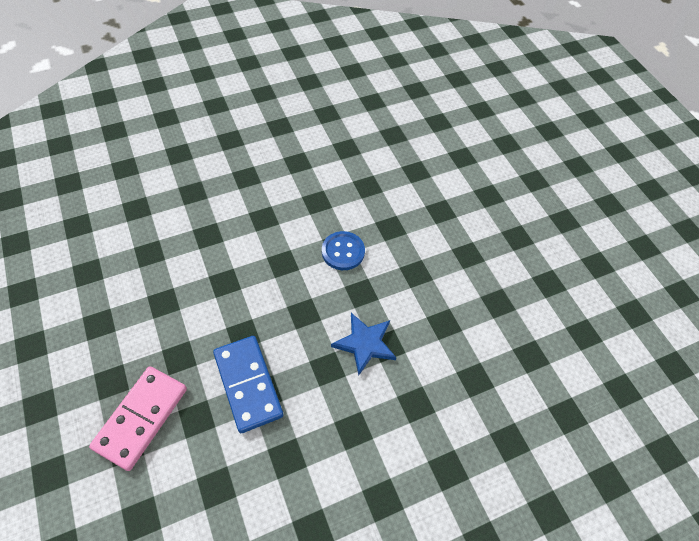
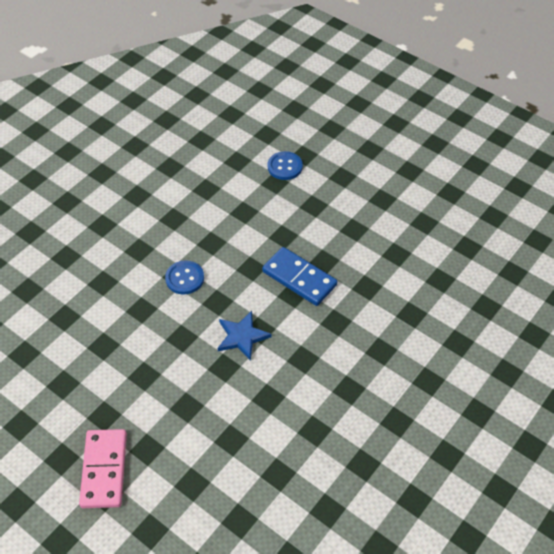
camera: 25 degrees left, 5 degrees down
blue domino [213,336,283,433] -> blue domino moved to [262,247,337,306]
none -> blue button [268,151,303,180]

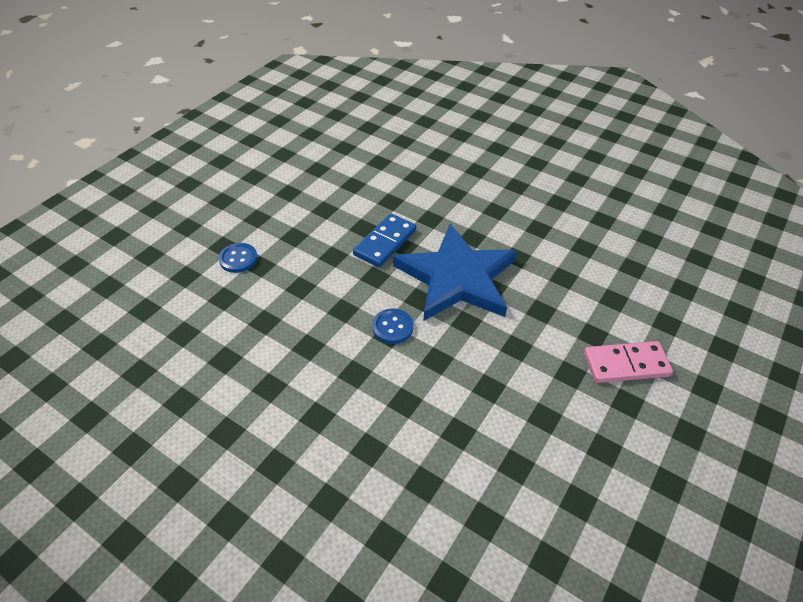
camera: 95 degrees left, 5 degrees down
blue star [218,311,272,361] -> blue star [393,224,517,321], size x2.37

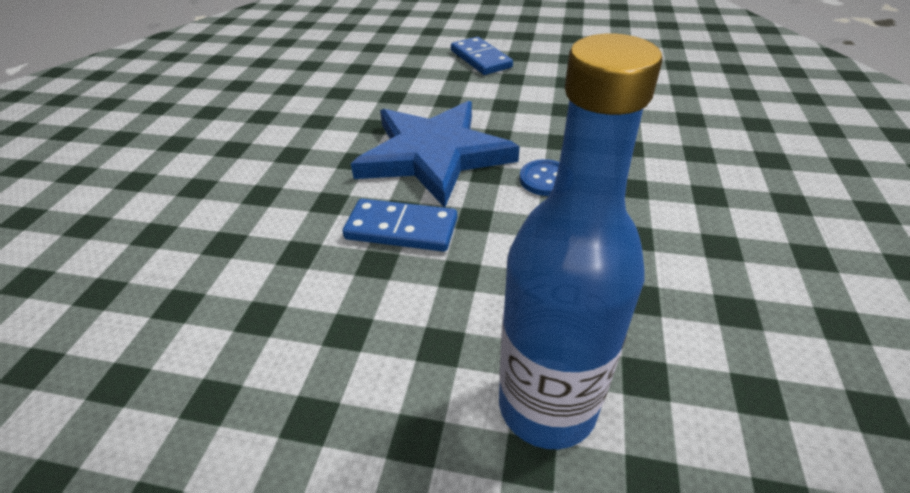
camera: 110 degrees left, 5 degrees down
blue button [219,243,258,273] -> blue bottle [499,34,663,449]
pink domino [584,341,673,383] -> blue domino [451,37,513,75]

